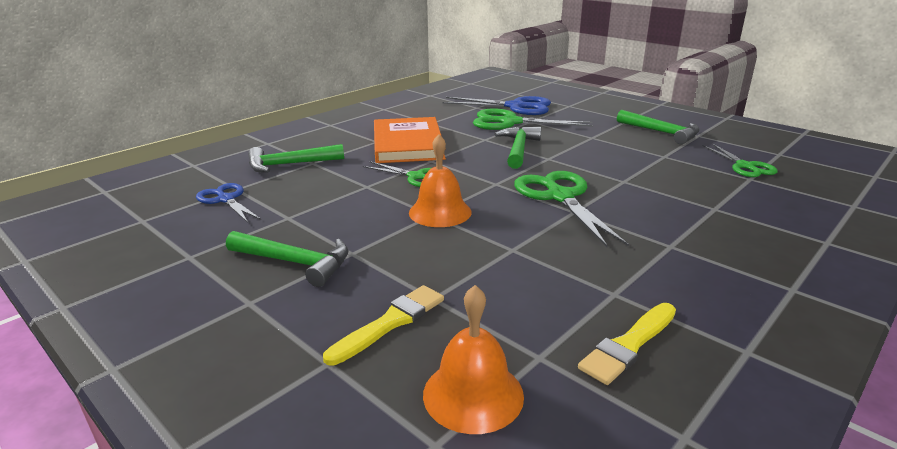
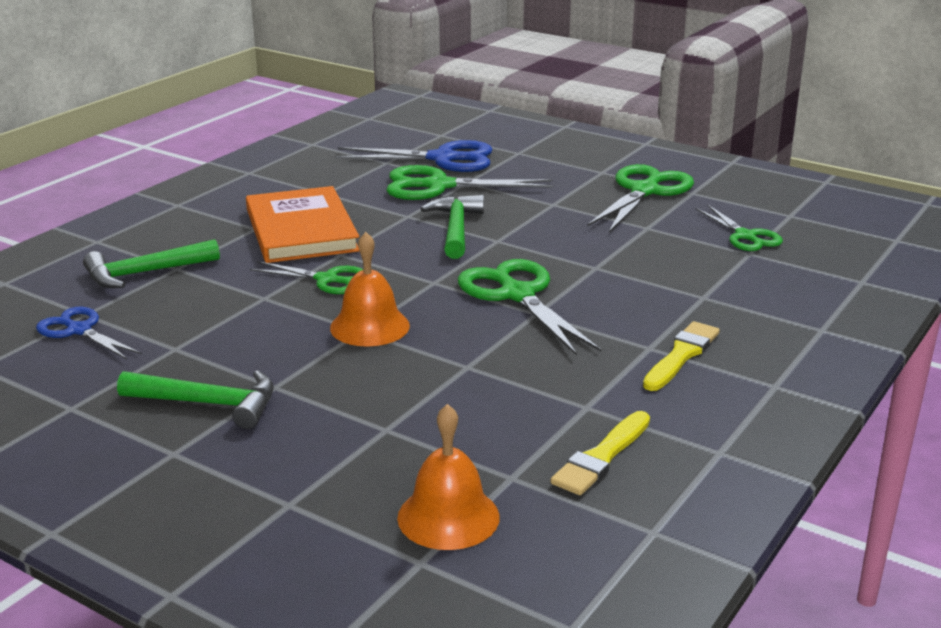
camera: 10 degrees left, 0 degrees up
yellow brush [323,285,444,366] -> yellow brush moved to [643,321,720,391]
green hammer [617,110,700,144] -> green scissors [587,164,694,233]

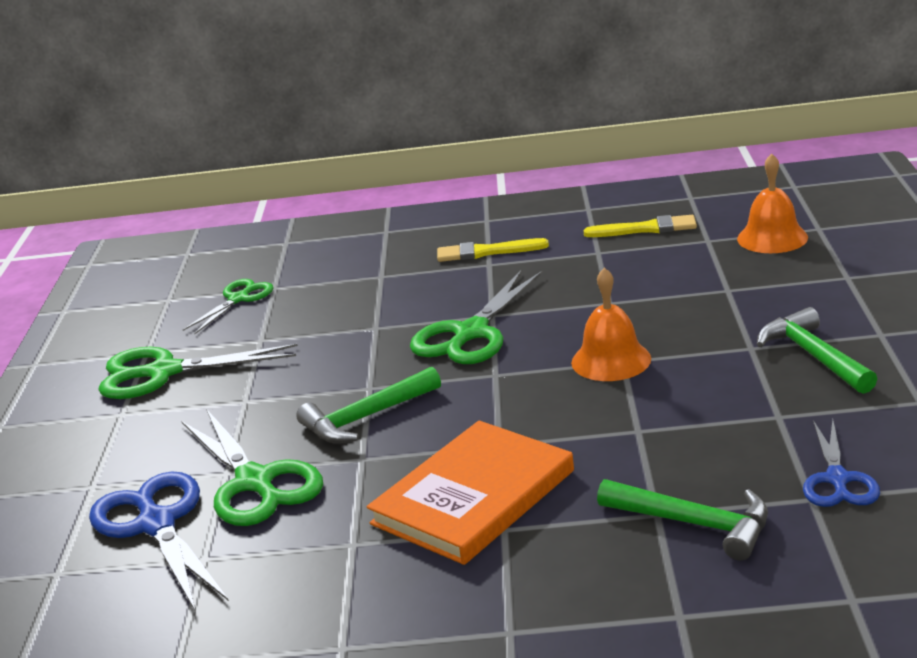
camera: 120 degrees left, 0 degrees up
green scissors [250,261,364,294] -> none

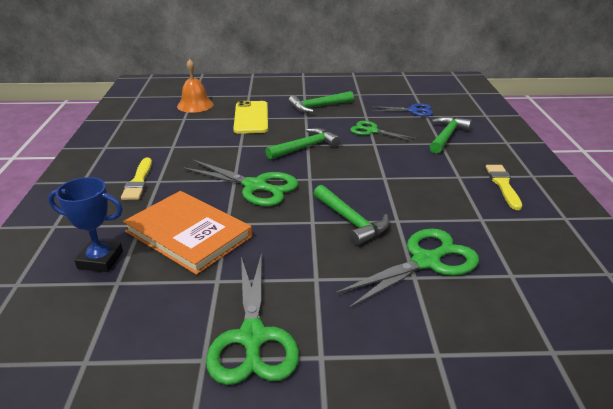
camera: 95 degrees left, 5 degrees up
blue scissors [89,471,229,612] -> none
green scissors [183,279,273,334] -> green scissors moved to [350,121,416,141]
orange book [367,420,574,565] -> orange book moved to [123,191,252,275]
orange bell [571,268,651,381] -> green hammer [266,128,341,160]
yellow brush [584,215,697,237] -> yellow brush moved to [486,165,522,210]
none -> blue trophy [48,177,123,272]
none -> yellow phone [233,101,268,134]

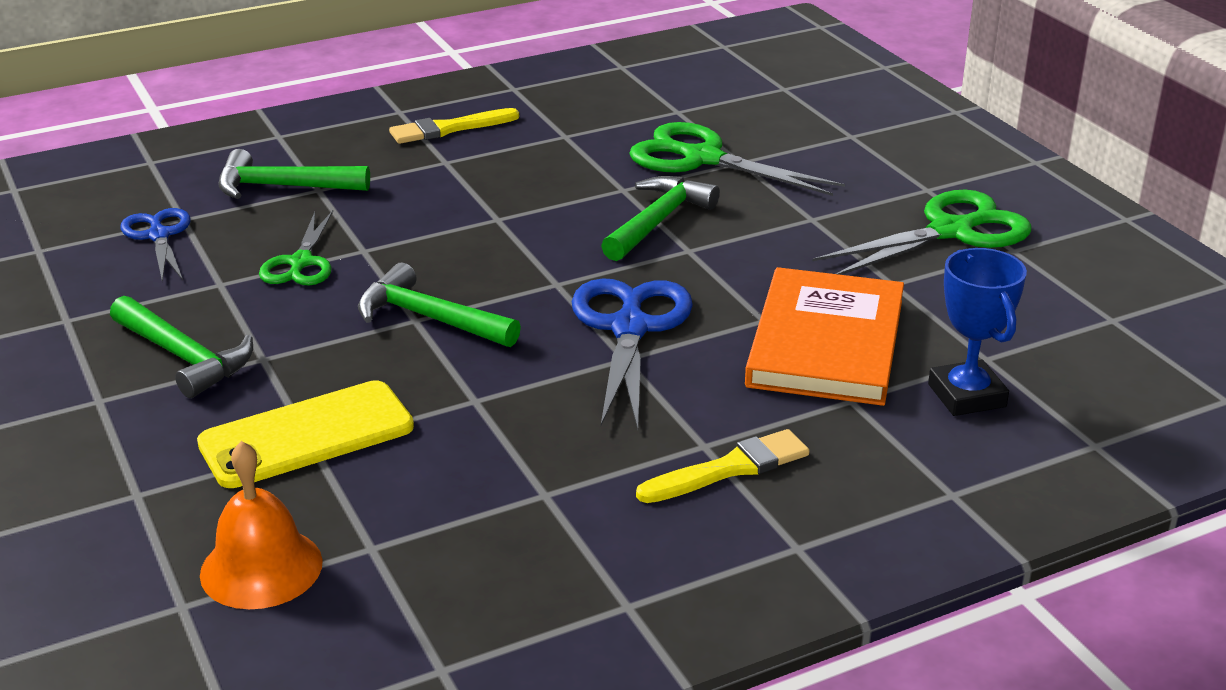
camera: 115 degrees left, 0 degrees up
green scissors [182,159,298,206] -> blue scissors [572,278,693,430]

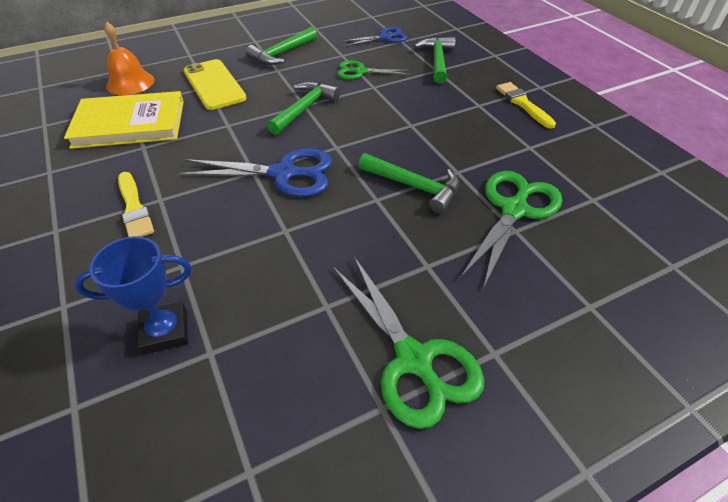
camera: 90 degrees right, 15 degrees up
orange book [745,267,904,406] -> none
none -> yellow book [64,91,184,149]

